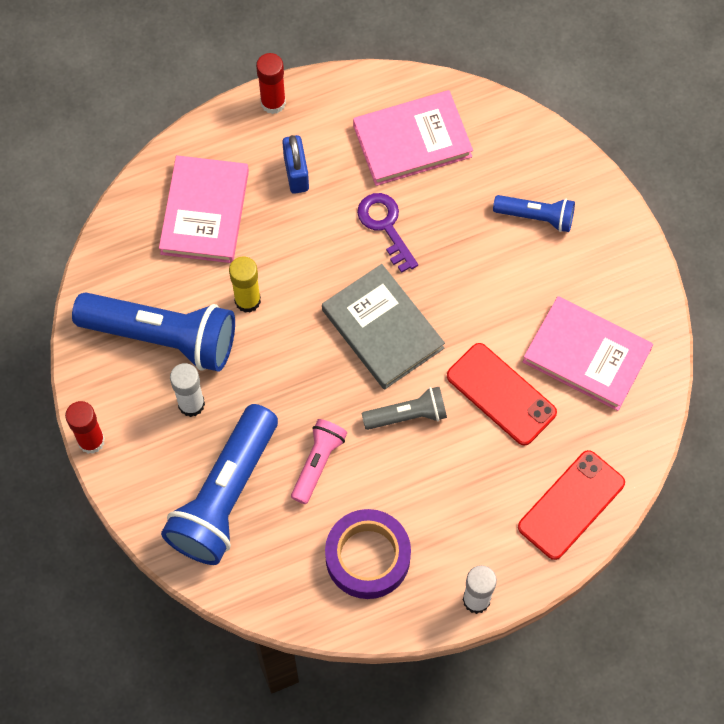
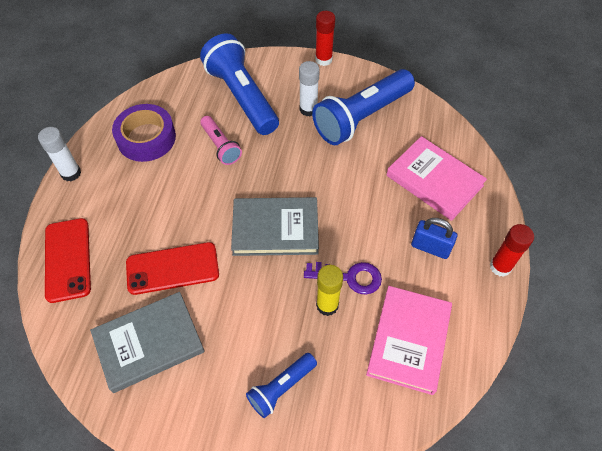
camera: 125 degrees right, 10 degrees down
yellow glue stick [229,256,261,313] -> yellow glue stick moved to [316,265,343,316]
grey flashlight [362,387,447,430] -> none
pink book [523,296,653,411] -> grey book [90,292,205,393]

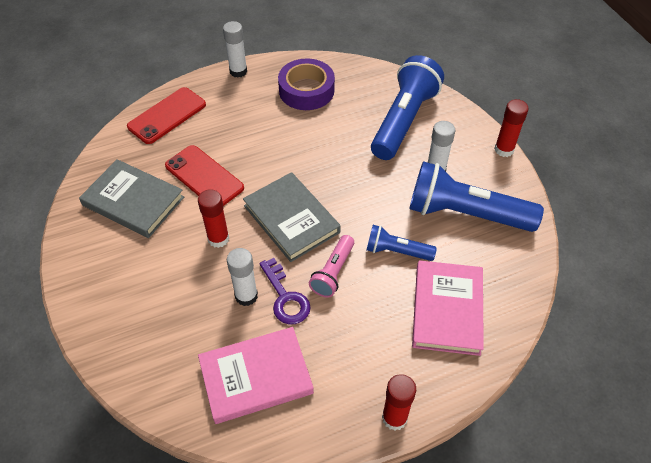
camera: 55 degrees right, 5 degrees down
pink flashlight [200,116,242,165] -> pink flashlight moved to [309,235,354,297]
blue flashlight [246,353,317,418] -> blue flashlight moved to [367,225,437,261]
yellow glue stick [316,265,343,316] -> white glue stick [227,248,258,306]
blue padlock [411,218,457,259] -> none
none -> red glue stick [198,189,229,248]

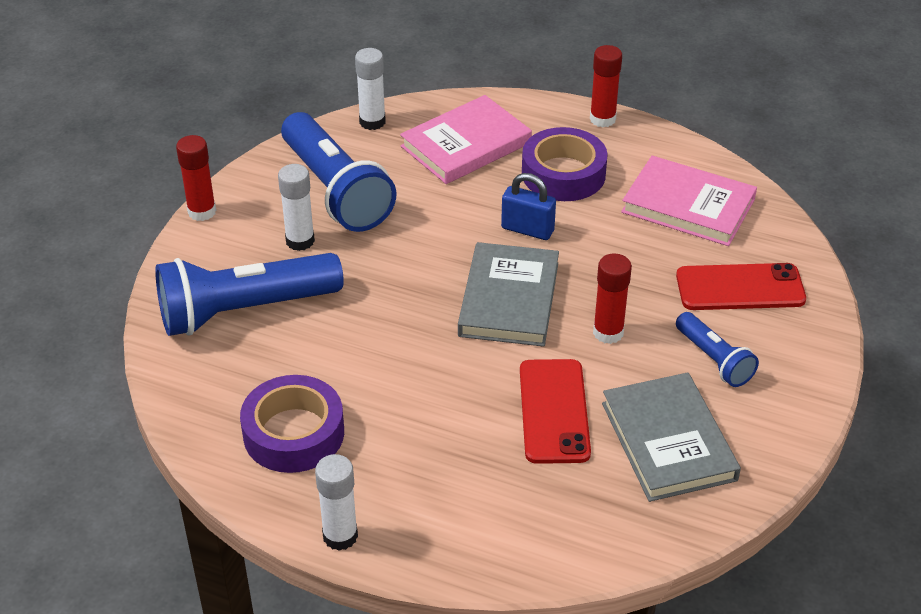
camera: 135 degrees left, 10 degrees down
red phone [127,87,206,144] -> red phone moved to [676,263,806,310]
white glue stick [227,248,258,306] -> white glue stick moved to [355,48,386,130]
purple key [259,258,311,324] -> none
pink flashlight [309,235,354,297] -> blue padlock [501,173,556,240]
blue flashlight [367,225,437,261] -> blue flashlight moved to [676,312,759,387]
none -> purple tape [522,127,608,201]

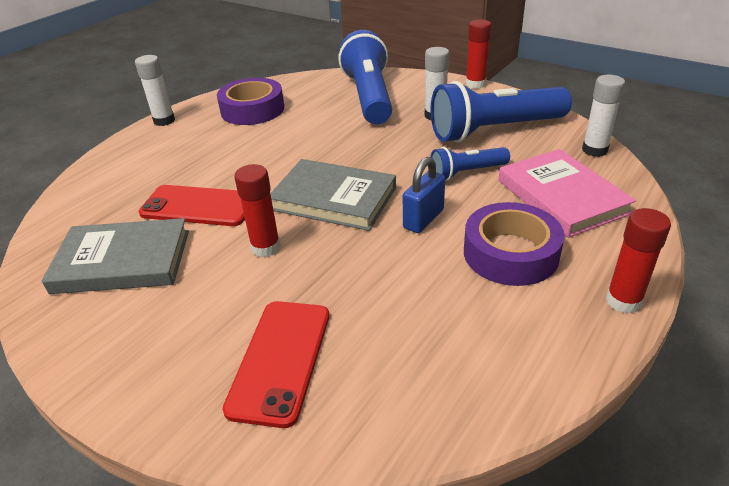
camera: 105 degrees right, 5 degrees down
pink book [621,156,757,246] -> none
blue flashlight [676,312,759,387] -> blue flashlight moved to [430,147,510,181]

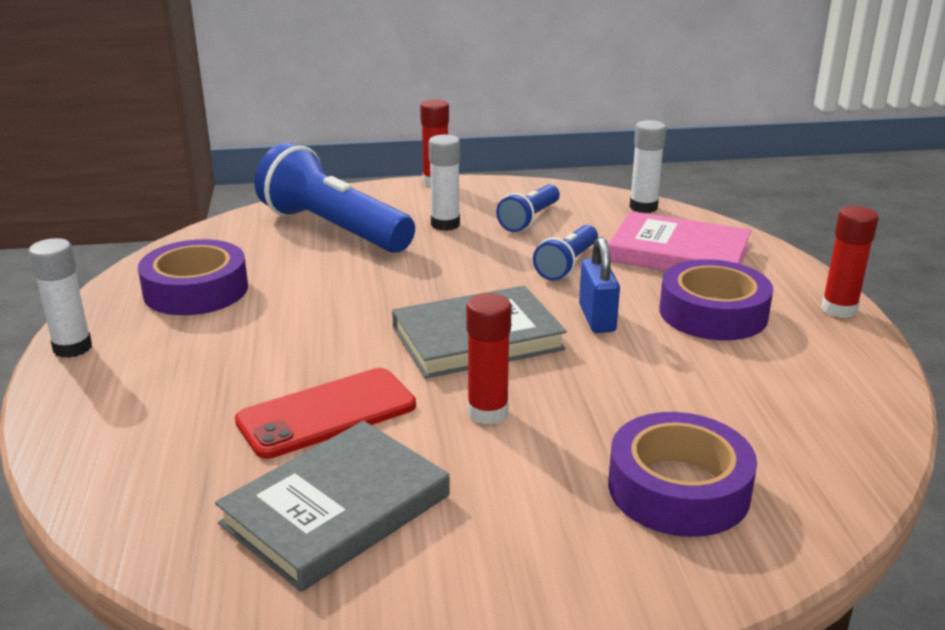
camera: 45 degrees left, 10 degrees down
red phone [223,301,329,428] -> purple tape [608,412,757,537]
blue flashlight [431,81,572,143] -> blue flashlight [496,184,560,232], size x0.52

